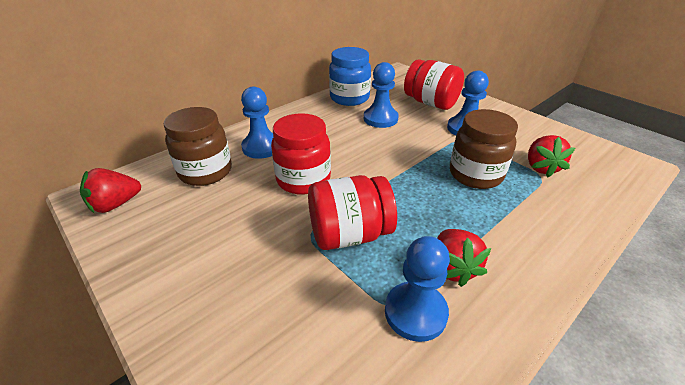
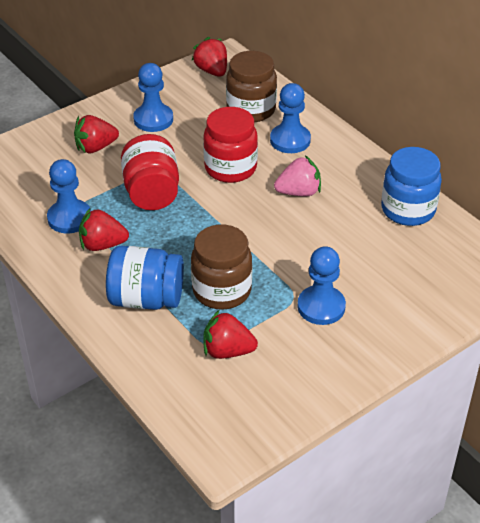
camera: 95 degrees right, 5 degrees up
blue pawn [364,62,399,128] -> blue pawn moved to [133,63,173,132]
red jar [404,59,464,110] -> none
none -> red strawberry [74,115,119,153]
none -> blue jar [106,246,184,310]
none -> pink strawberry [274,155,321,196]

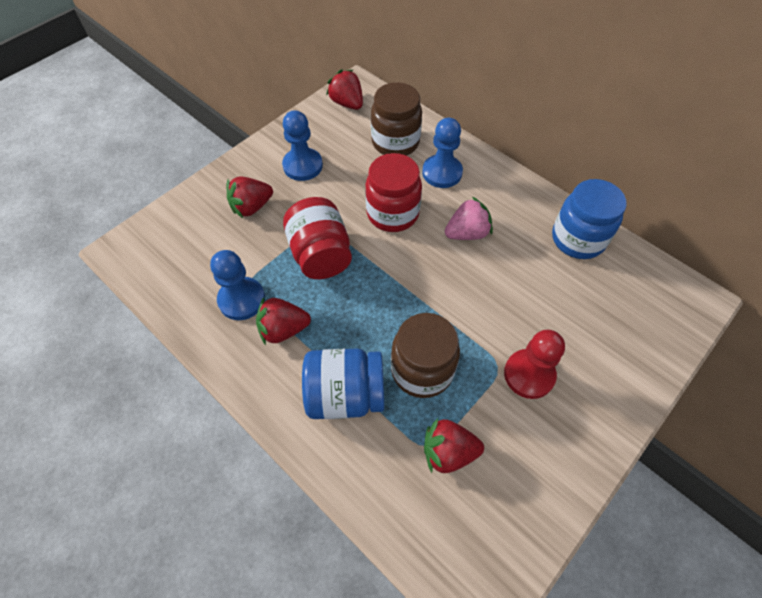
camera: 10 degrees left, 15 degrees up
blue pawn [298,246,346,325] -> red pawn [504,330,565,399]

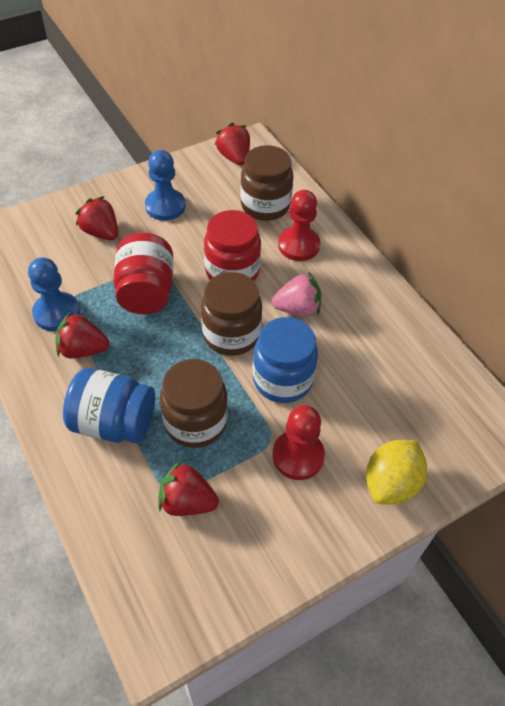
camera: 15 degrees right, 5 degrees down
red strawberry [227,177,273,218] -> red strawberry turned 60 degrees clockwise [75,196,118,240]
blue pawn [422,118,463,188] -> red pawn [278,190,320,261]
blue jar [552,179,627,259] -> blue jar moved to [253,317,318,403]
none -> brown jar [201,272,262,356]
none -> yellow lemon [366,440,427,505]

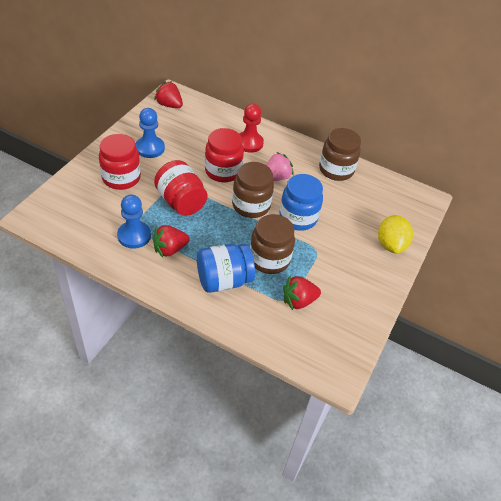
camera: 35 degrees left, 5 degrees down
red strawberry [75,196,118,240] -> red jar [99,134,141,190]
brown jar [240,145,294,221] -> brown jar moved to [319,128,361,181]
red pawn [272,405,325,480] -> none

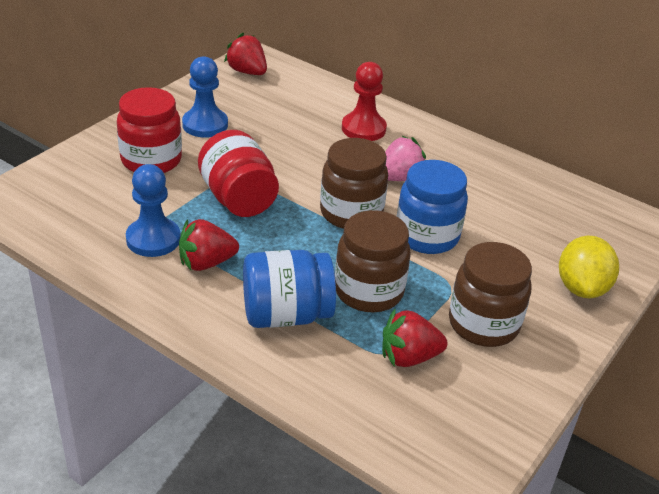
camera: 10 degrees right, 10 degrees down
red jar [205,128,244,182] -> none
brown jar [319,128,361,181] -> brown jar moved to [449,242,532,347]

